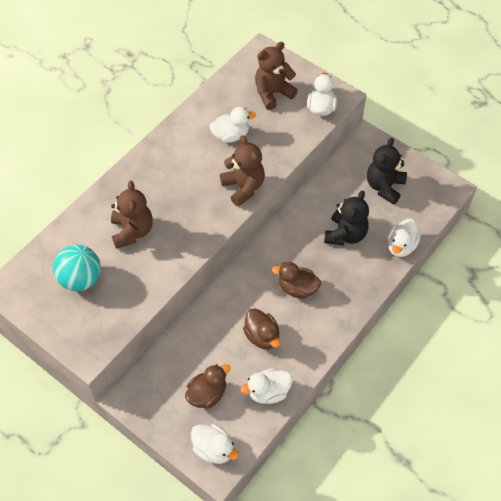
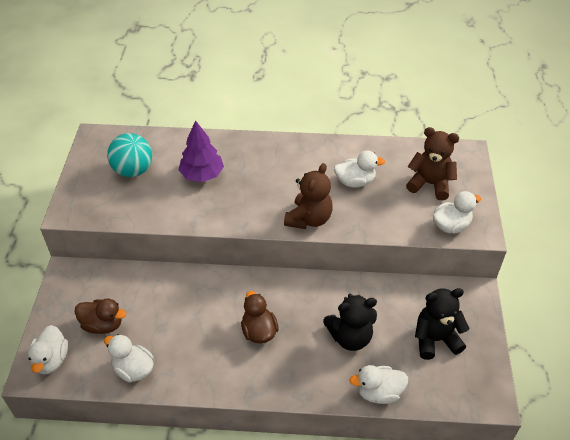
camera: 55 degrees right, 10 degrees down
brown teddy bear [111,181,153,249] -> purple tree [179,120,224,182]
white duck [209,107,256,143] -> white duck turned 45 degrees counterclockwise [334,151,385,187]
brown duck [243,309,280,349] -> none

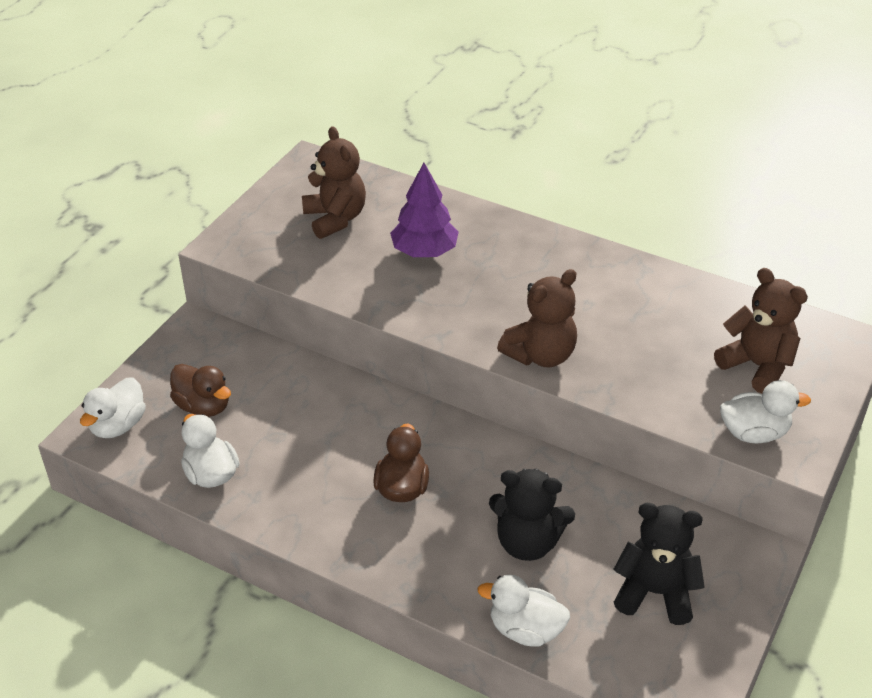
camera: 25 degrees right, 5 degrees down
turquoise ball [107,133,152,177] -> brown teddy bear [302,126,366,239]
white duck [334,151,385,187] -> none

